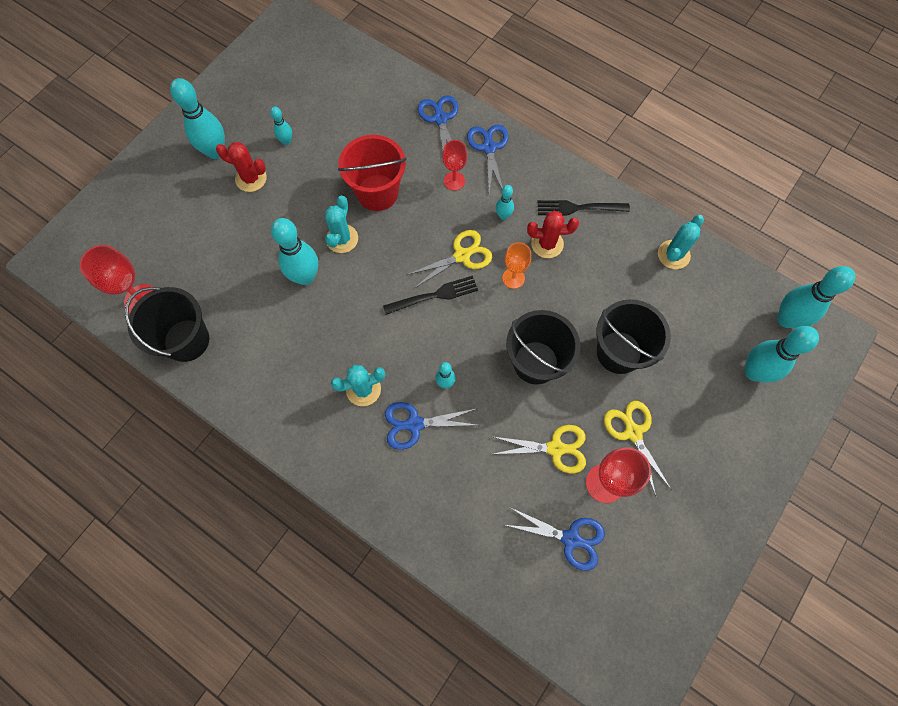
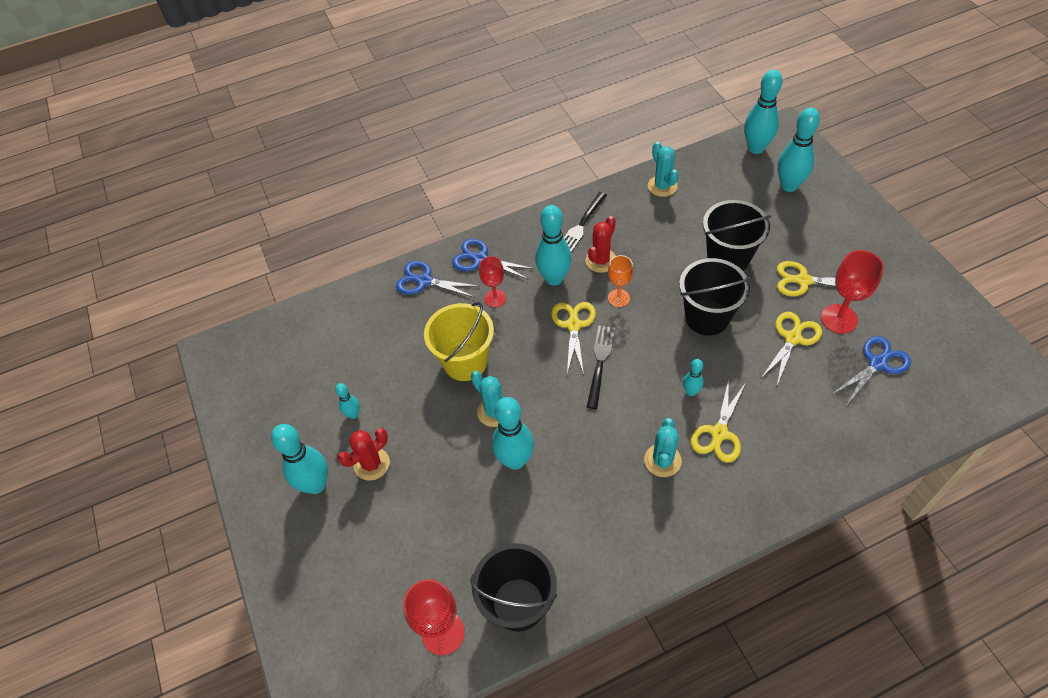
camera: 55 degrees left, 15 degrees down
red bucket [338,135,407,211] -> yellow bucket [424,302,494,381]
blue scissors [385,402,478,450] -> yellow scissors [691,379,745,462]
turquoise bowling pin [496,185,514,220] -> turquoise bowling pin [535,205,572,286], size x1.98

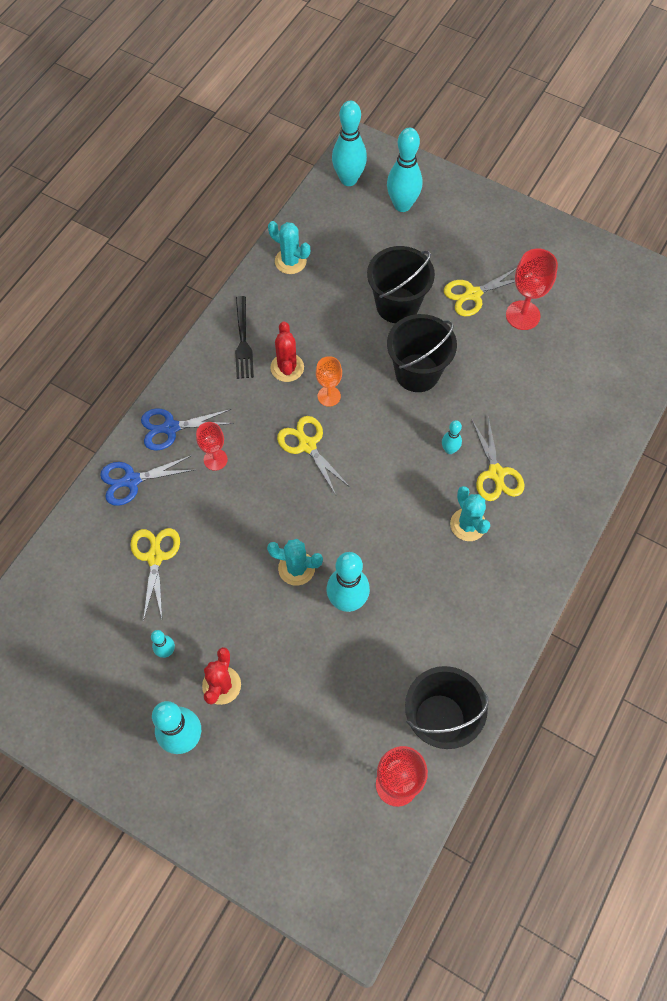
camera: 40 degrees left, 10 degrees up
yellow bucket [424,302,494,381] -> none
turquoise bowling pin [535,205,572,286] -> none
black fork [587,325,615,409] -> none
yellow scissors [761,312,822,385] -> yellow scissors moved to [131,528,180,621]
blue scissors [832,336,911,406] -> none

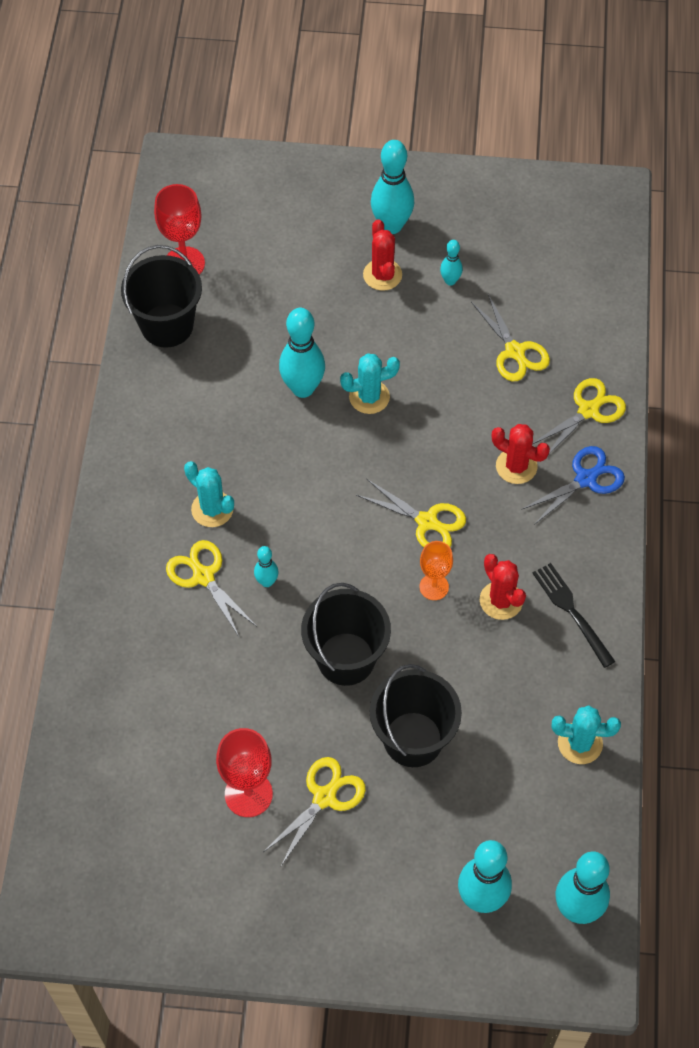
camera: 155 degrees right, 5 degrees down
blue scissors [100,455,194,506] -> yellow scissors [532,378,626,454]
red goblet [196,422,228,471] -> red cactus [492,424,550,484]

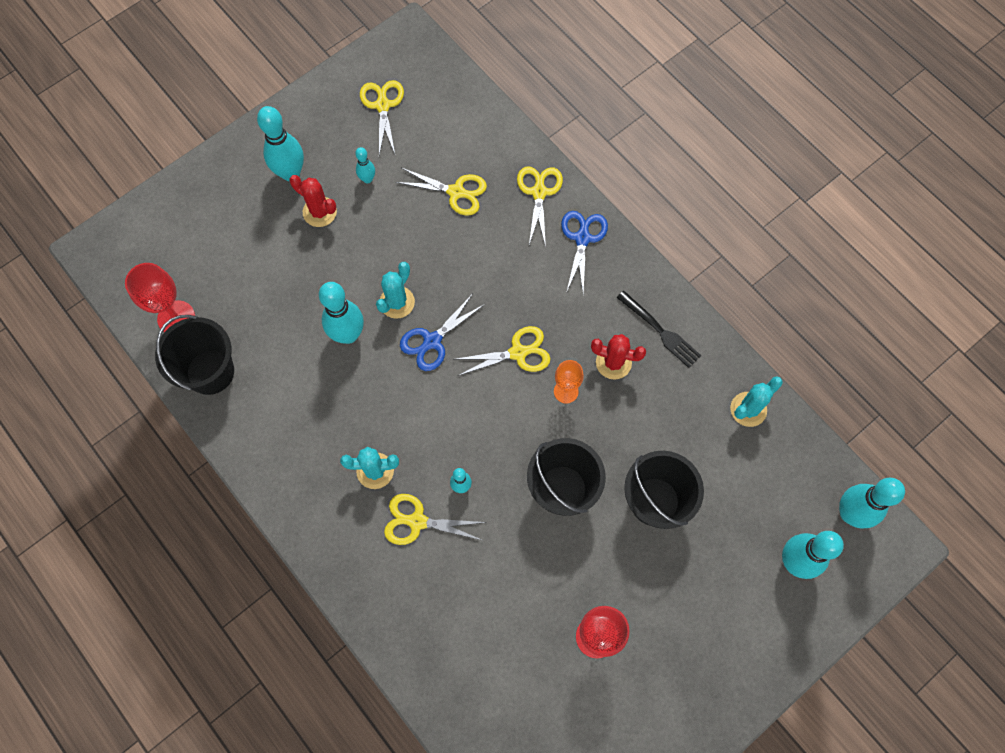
camera: 45 degrees left, 10 degrees up
yellow scissors [263,757,366,866] -> yellow scissors moved to [360,80,404,155]
red cactus [492,424,550,484] -> none
black fork [533,563,616,668] -> black fork turned 150 degrees counterclockwise [616,291,701,368]
none -> blue scissors [400,295,485,371]

